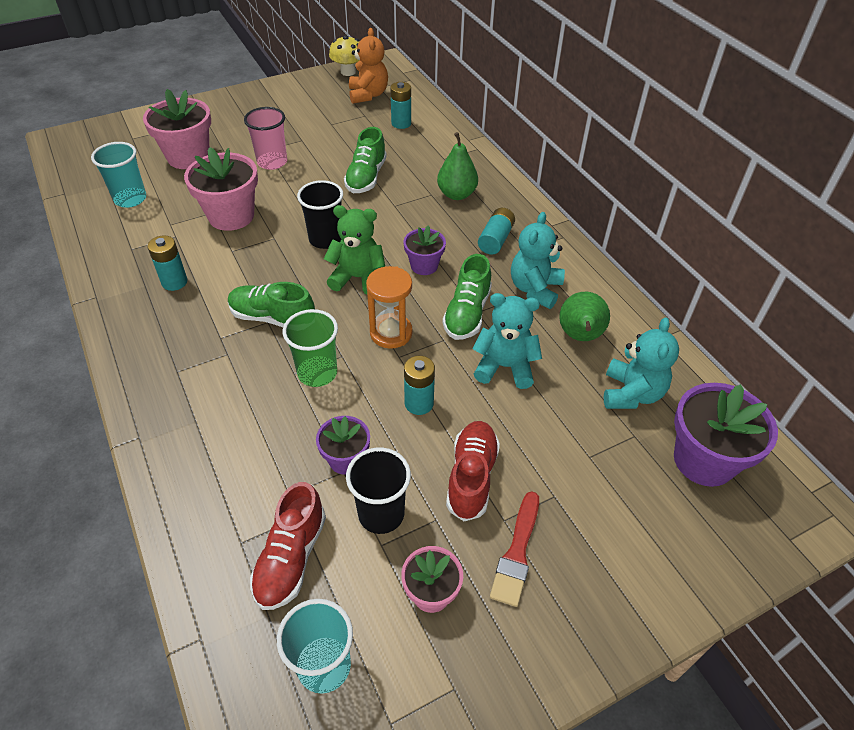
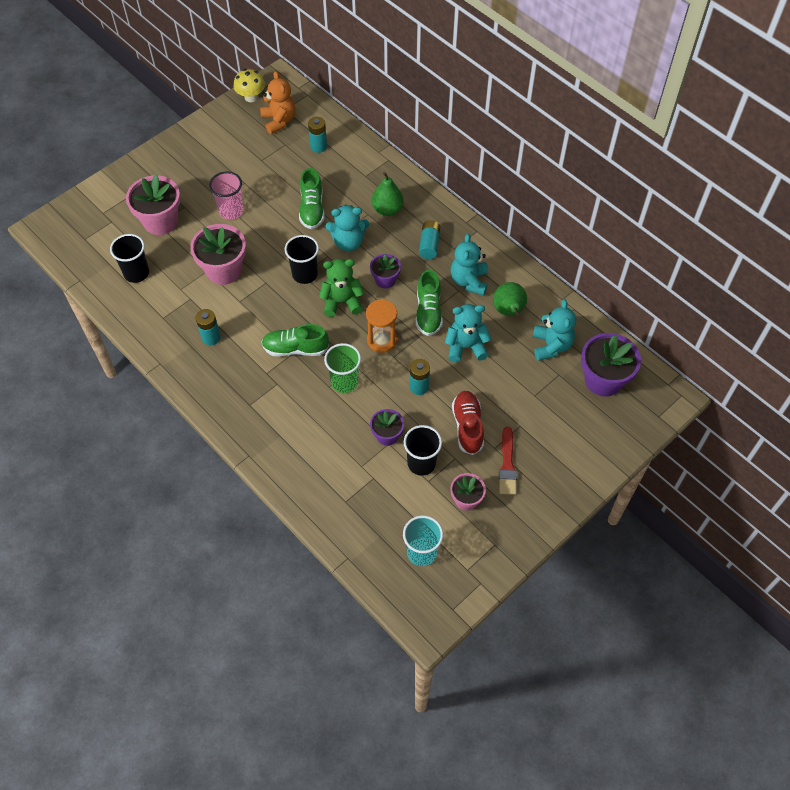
camera: 15 degrees left, 10 degrees up
turquoise cup [91,142,146,208] -> black cup [110,234,149,283]
red shoe [250,482,326,610] -> none
none -> turquoise teddy bear [326,205,369,251]

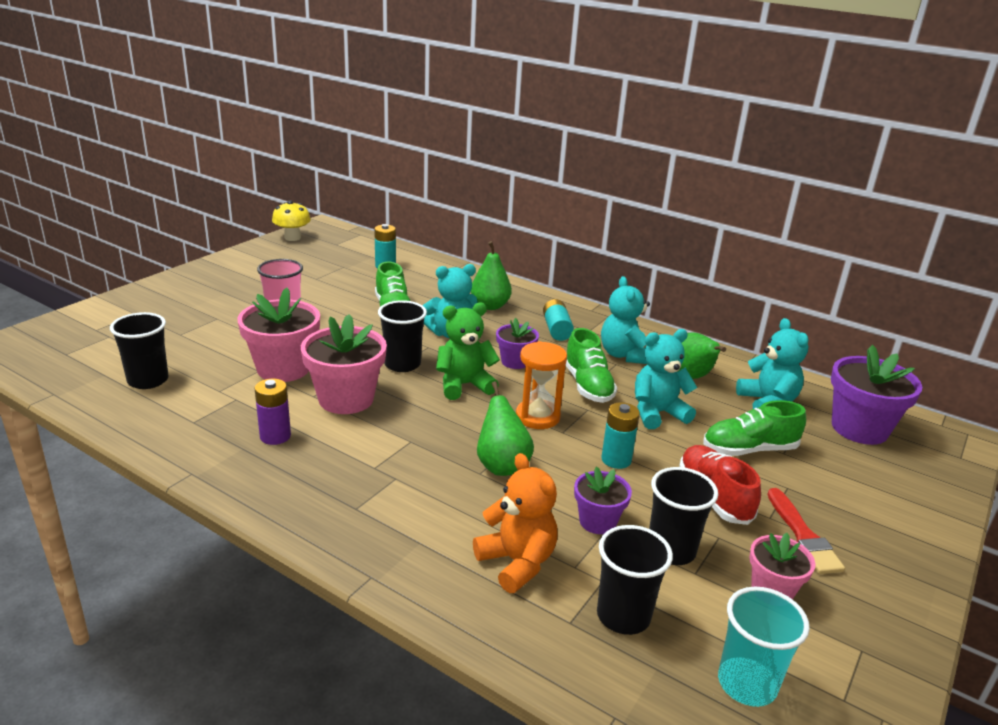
camera: 15 degrees left, 30 degrees down
pink flower pot [126,175,180,235] -> pink flower pot moved to [301,314,387,414]
turquoise battery [196,309,221,345] -> purple battery [254,379,291,445]
orange teddy bear [260,71,296,134] -> orange teddy bear moved to [473,453,558,593]
green shoe [261,324,329,356] -> green shoe moved to [703,400,806,456]
green cup [324,343,361,393] -> green pear [477,381,534,476]
none -> black cup [597,525,673,635]

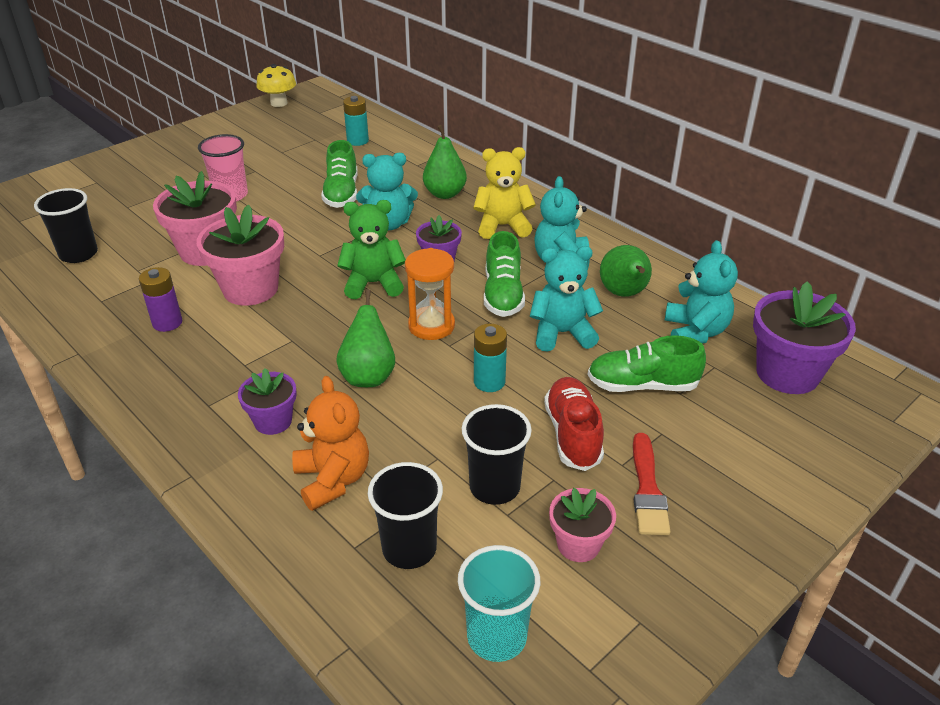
camera: 15 degrees right, 10 degrees up
black cup [378,300,427,372] -> none
turquoise battery [543,299,574,341] -> yellow teddy bear [473,147,536,239]
purple flower pot [574,466,632,534] -> purple flower pot moved to [238,368,297,435]

